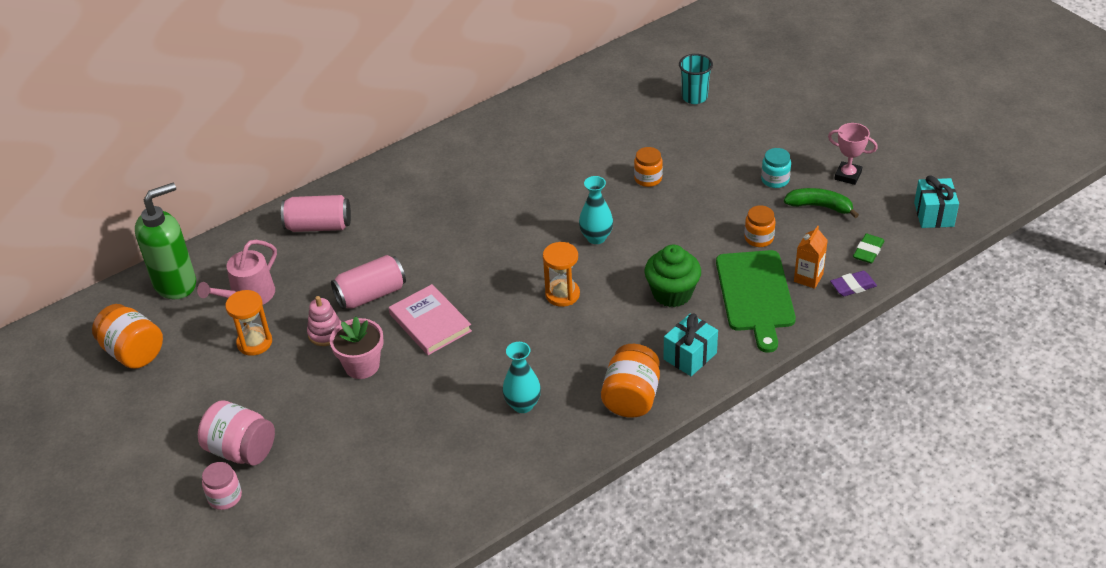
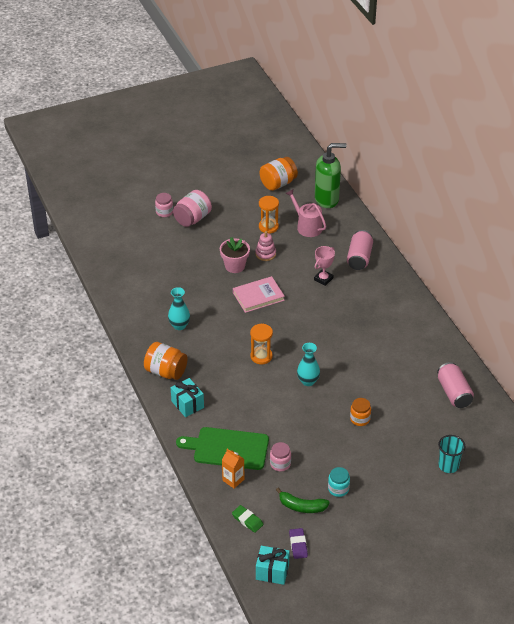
camera: 100 degrees right, 0 degrees up
green soap dispenser [135,183,196,299] -> green soap dispenser turned 75 degrees counterclockwise [315,143,347,208]
pink can [331,255,406,309] -> pink can moved to [437,362,474,408]
green cupcake [644,245,701,307] -> none
orange jar [744,205,776,247] -> pink jar [270,442,291,471]
green banana [784,188,859,218] -> green banana turned 75 degrees clockwise [276,488,330,513]
pink trophy [828,123,878,185] -> pink trophy moved to [314,246,335,286]
purple eraser [830,271,877,296] -> purple eraser moved to [289,528,308,559]

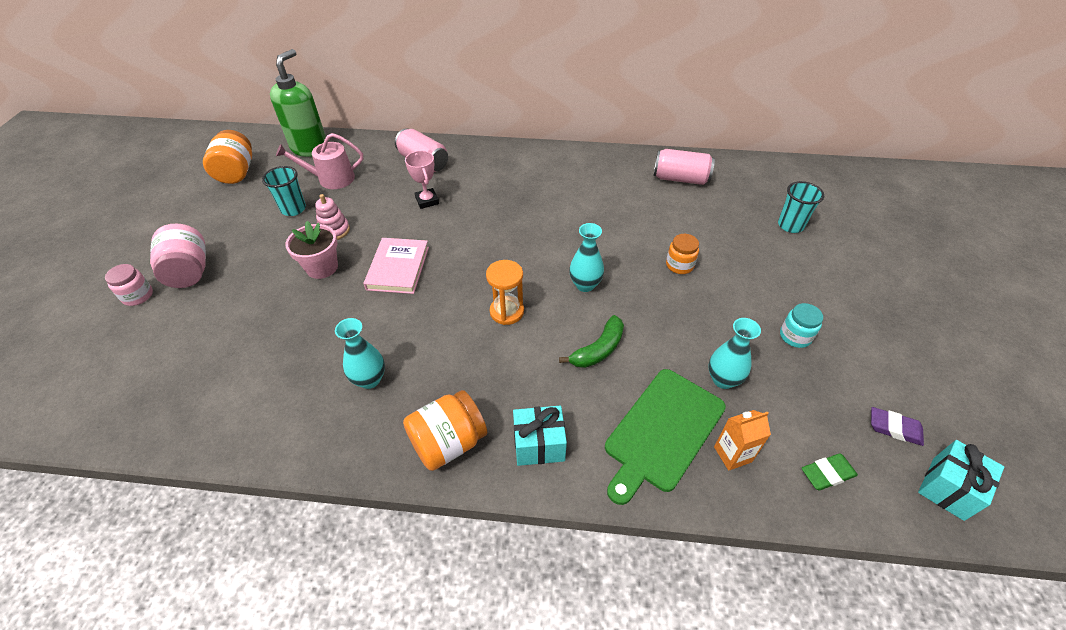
camera: 60 degrees left, 5 degrees up
orange hourglass [259,196,279,234] -> turquoise cup [262,166,306,216]
pink jar [270,442,291,471] -> turquoise vase [708,318,761,389]
green banana [276,488,330,513] -> green banana moved to [559,315,624,368]

